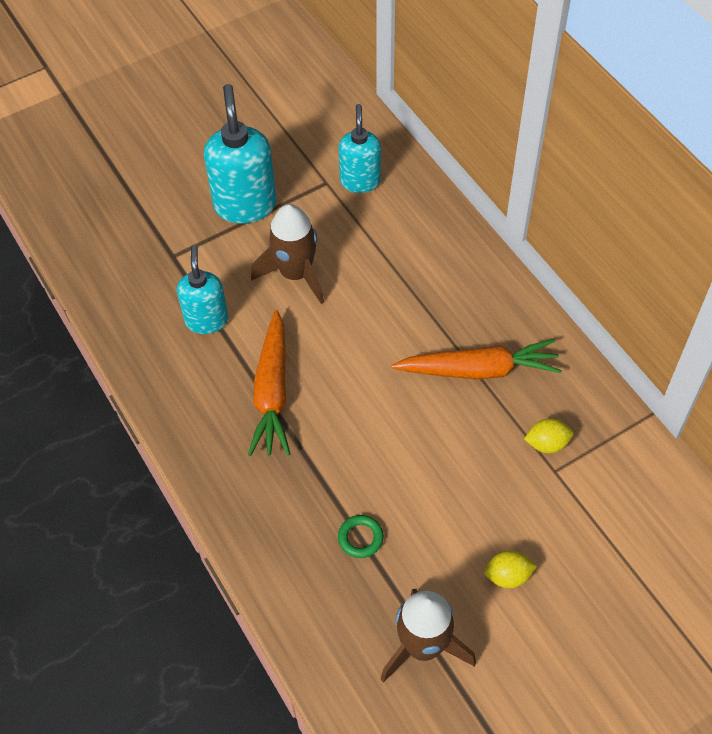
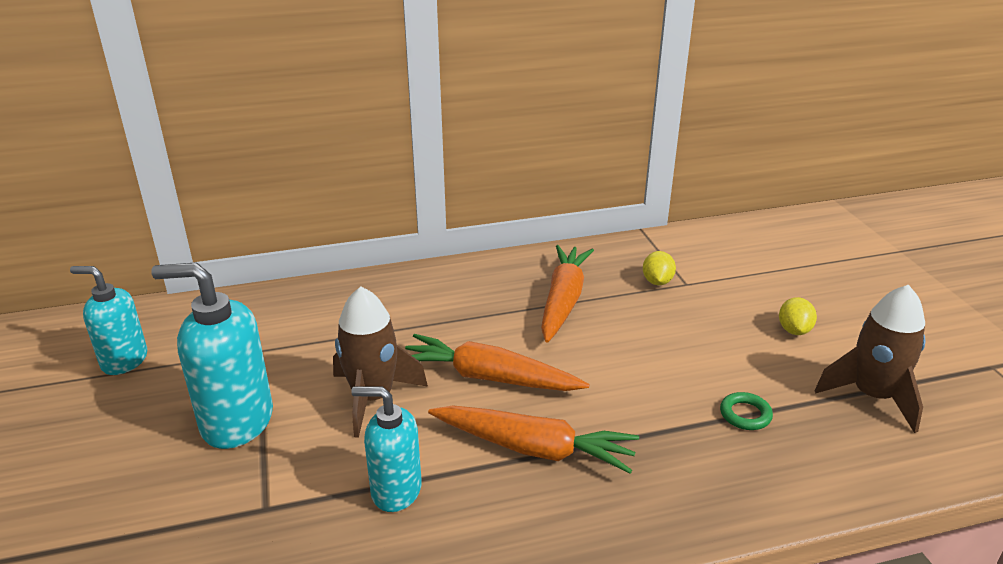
camera: 75 degrees left, 25 degrees down
turquoise soap dispenser [338,104,381,193] -> turquoise soap dispenser moved to [70,266,147,375]
none -> orange carrot [405,334,589,391]

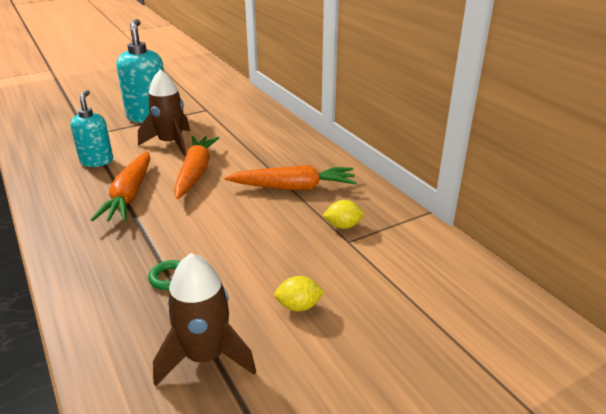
camera: 75 degrees right, 0 degrees up
turquoise soap dispenser [70,266,147,375] -> none

